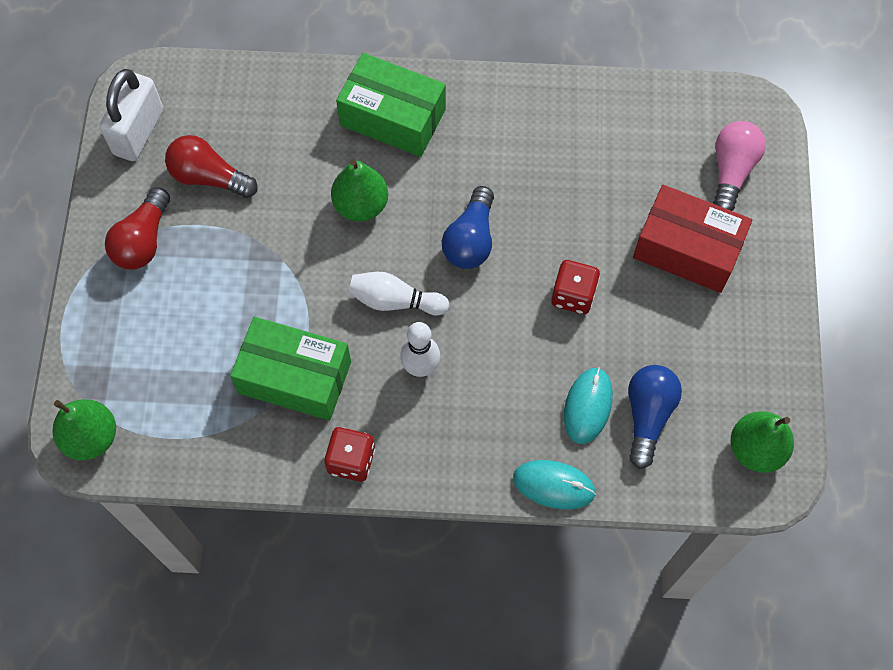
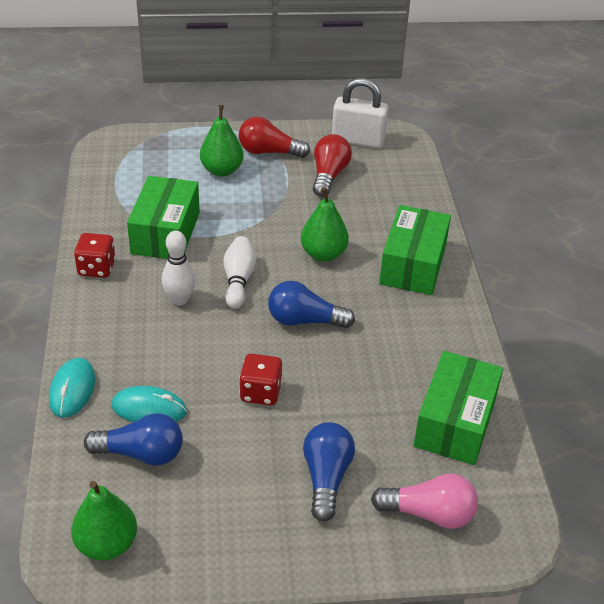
camera: 80 degrees right, 25 degrees down
green pear [52,399,116,460] -> green pear moved to [200,105,244,176]
red box [633,185,753,293] -> blue light bulb [303,422,355,521]
none -> green box [413,351,503,465]

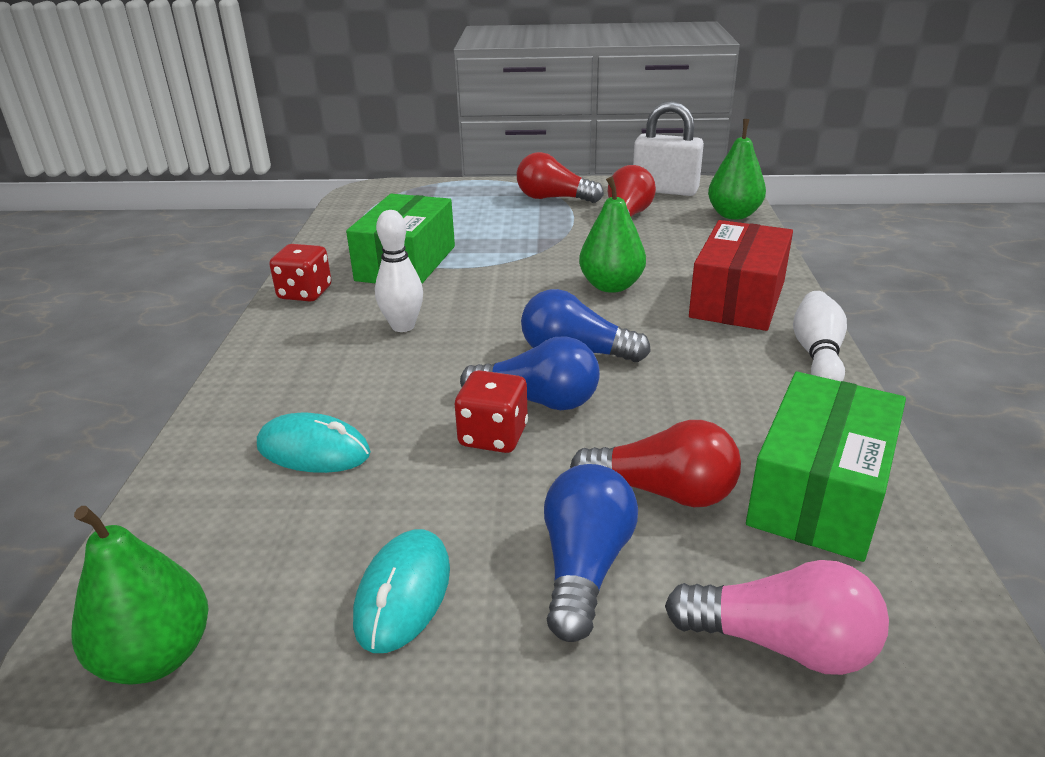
camera: 10 degrees right, 10 degrees down
turquoise mouse [49,358,95,418] -> turquoise mouse moved to [353,529,450,653]
blue light bulb [84,413,183,466] -> blue light bulb moved to [460,336,600,410]
green pear [200,105,244,176] -> green pear moved to [708,119,766,220]
white bowling pin [223,236,256,309] -> white bowling pin moved to [793,291,847,381]
green box [379,205,451,295] -> red box [689,220,793,331]
none -> red light bulb [570,420,741,507]

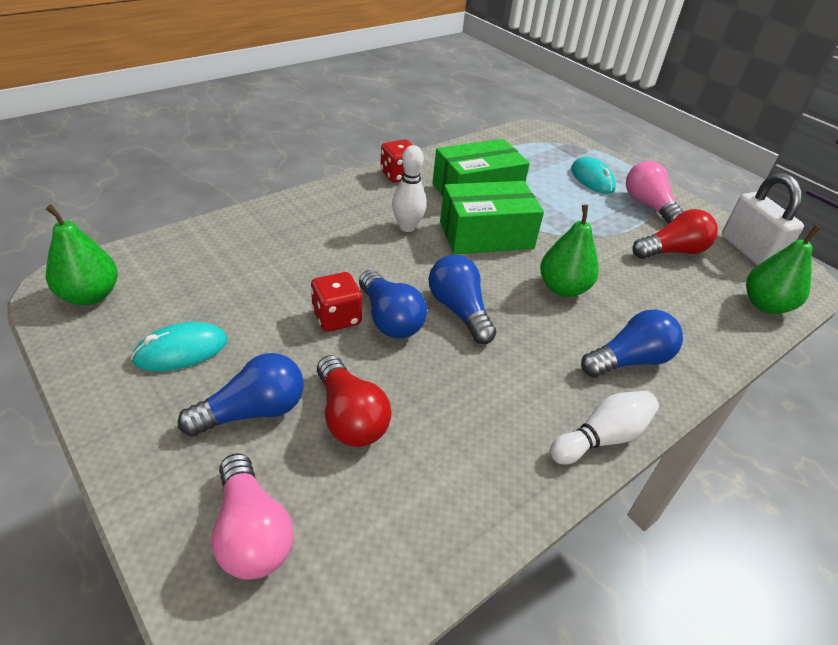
camera: 45 degrees right, 10 degrees up
turquoise mouse [257,413,371,473] -> turquoise mouse moved to [571,157,616,194]
red light bulb [517,152,604,203] -> pink light bulb [626,161,683,224]
red box [689,220,793,331] -> blue light bulb [581,309,683,378]
green box [746,372,906,562] -> green box moved to [440,181,544,254]

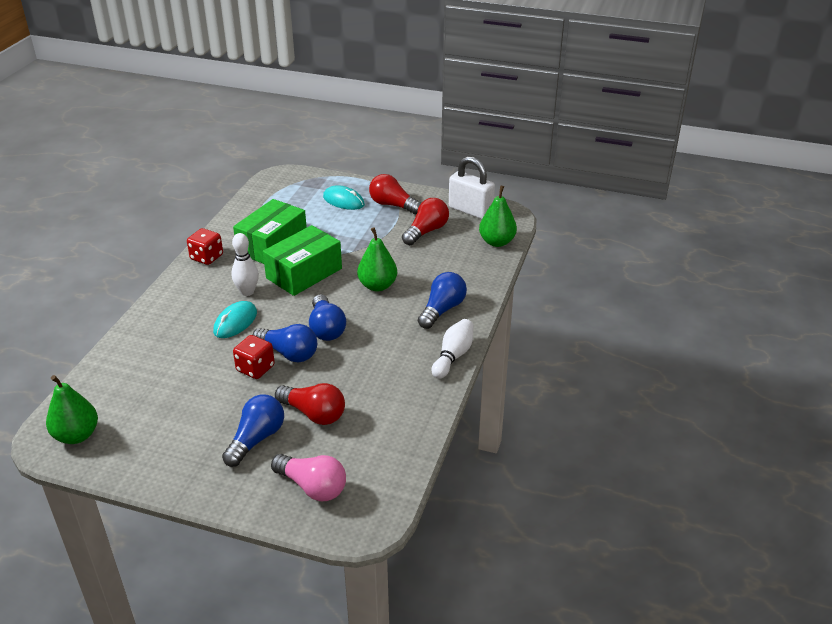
camera: 30 degrees left, 5 degrees down
turquoise mouse [131,322,227,371] -> turquoise mouse moved to [213,301,257,338]
blue light bulb [429,255,496,344] -> blue light bulb turned 135 degrees counterclockwise [309,294,346,341]
pink light bulb [626,161,683,224] -> red light bulb [369,174,421,214]

